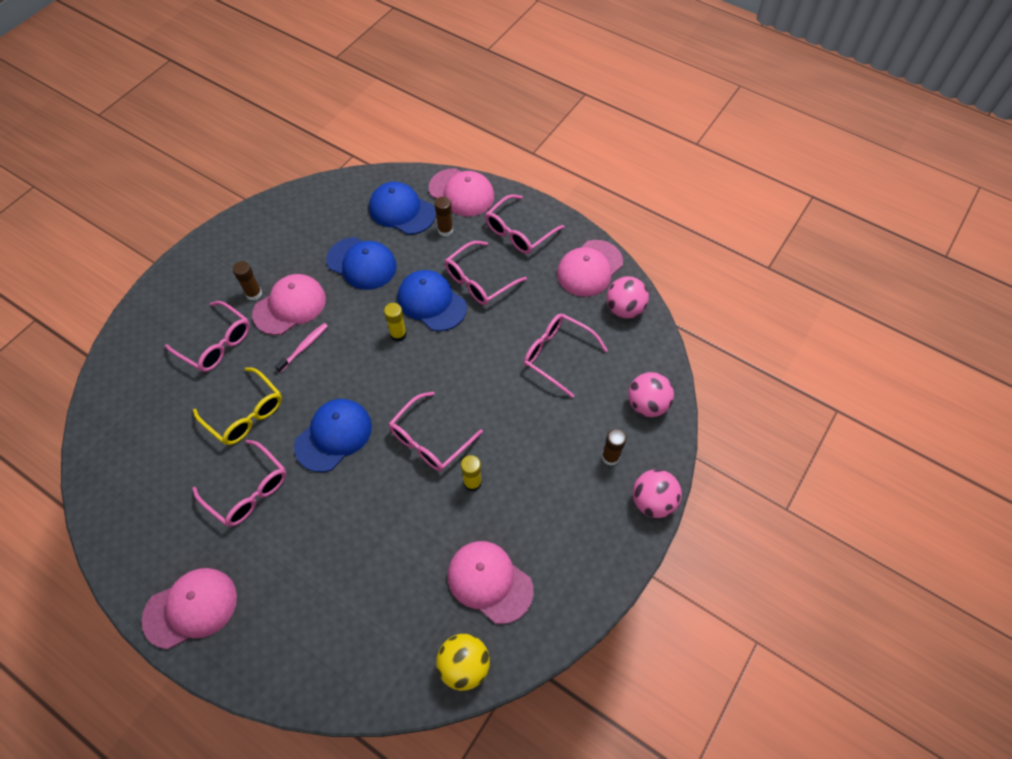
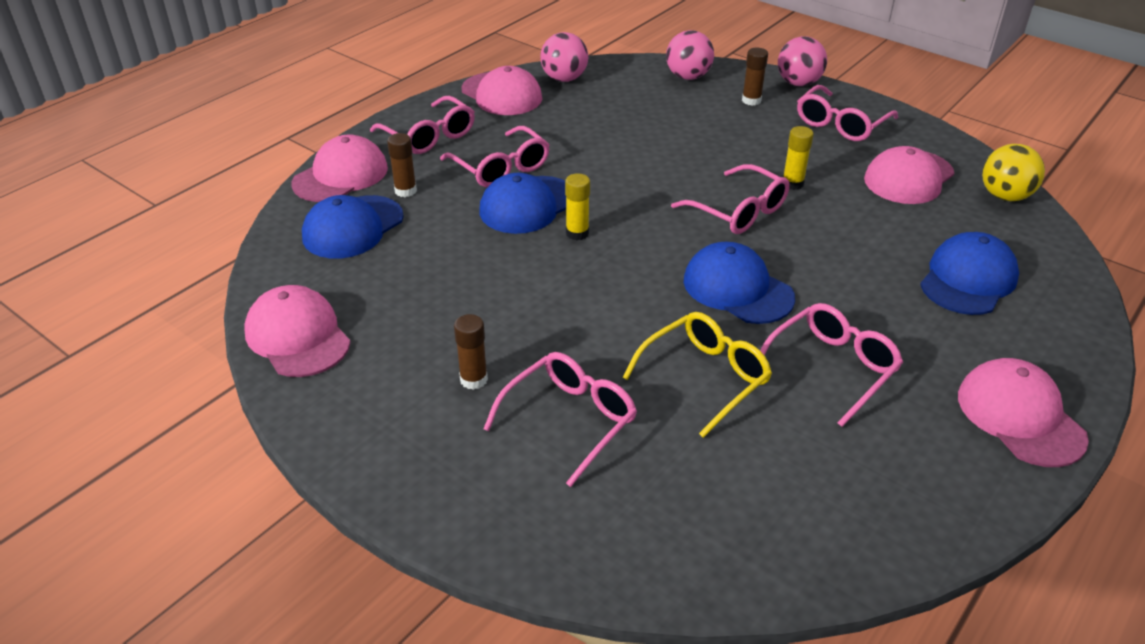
camera: 85 degrees left, 20 degrees down
pink cap [252,274,326,335] -> pink cap moved to [245,285,351,377]
pink toothbrush [275,323,328,373] -> none
blue cap [326,237,397,290] -> blue cap moved to [920,232,1019,315]
pink glasses [524,313,608,398] -> pink glasses moved to [797,85,898,141]

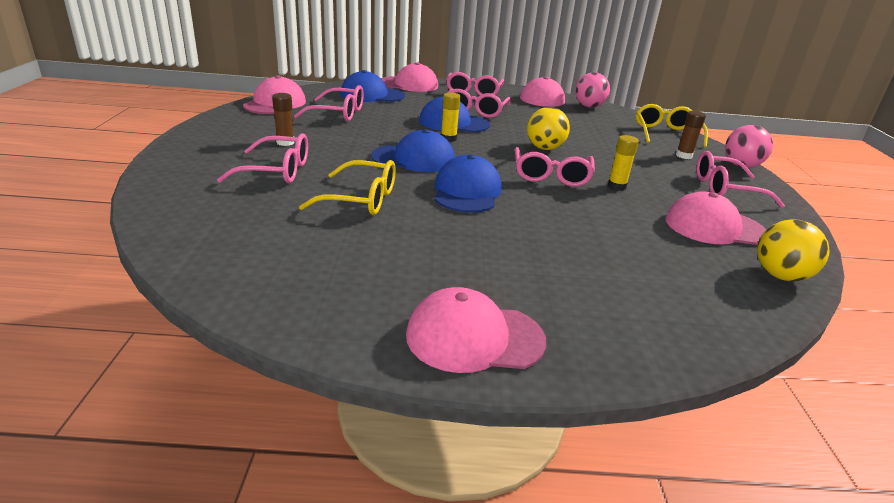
camera: 50 degrees right, 10 degrees down
brown glue stick [387,133,417,197] -> none
pink ball [666,30,714,80] -> yellow glasses [636,104,708,147]
pink glasses [760,303,903,427] -> pink glasses moved to [294,85,364,121]
blue cap [920,232,1019,315] -> blue cap moved to [371,129,455,172]
pink cap [958,358,1089,467] -> pink cap turned 120 degrees counterclockwise [406,287,546,373]
none -> yellow ball [527,107,570,150]

